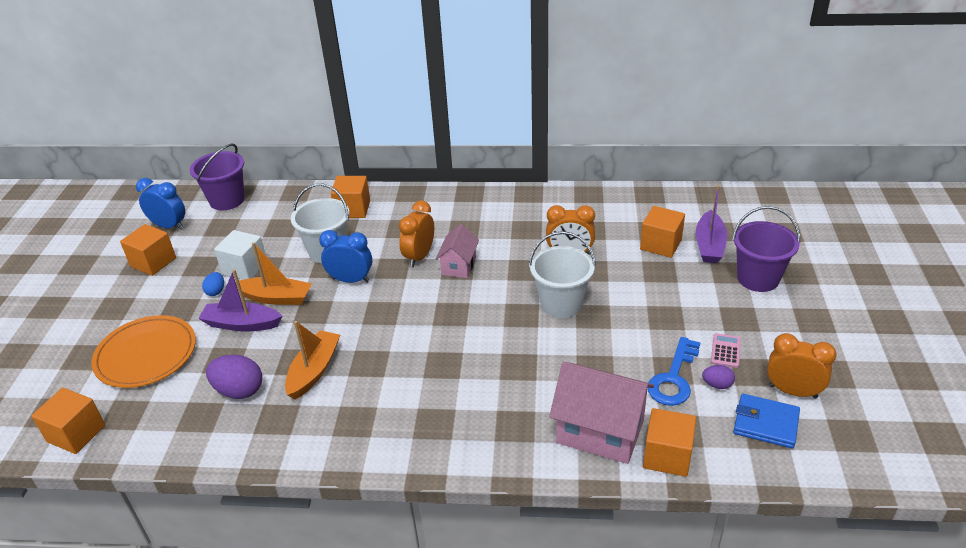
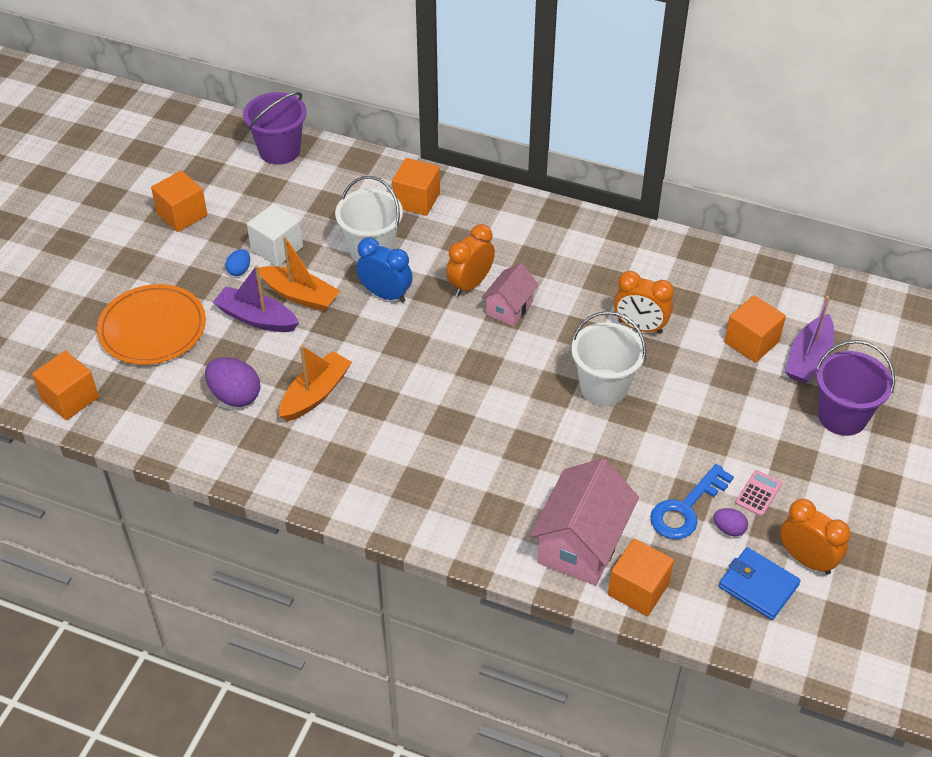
camera: 15 degrees right, 10 degrees up
blue clock [136,178,185,230] -> none
pink house [549,362,654,464] -> pink house turned 75 degrees clockwise [529,458,639,586]

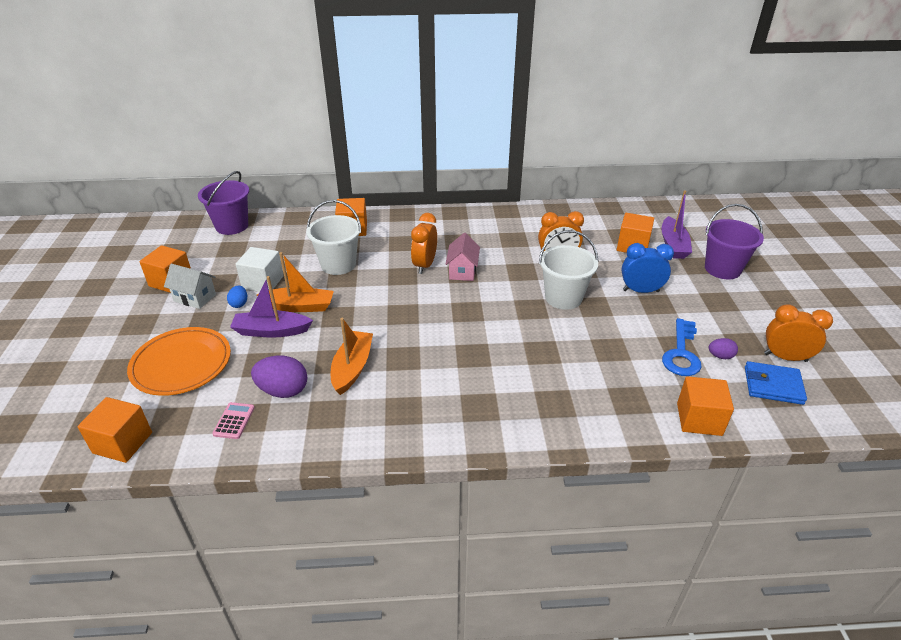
camera: 25 degrees left, 10 degrees down
blue clock [356,238,412,303] -> blue clock moved to [621,243,674,293]
pink house [529,458,639,586] -> none
pink calculator [735,470,782,516] -> pink calculator moved to [212,402,255,439]
none -> white house [164,264,216,309]

